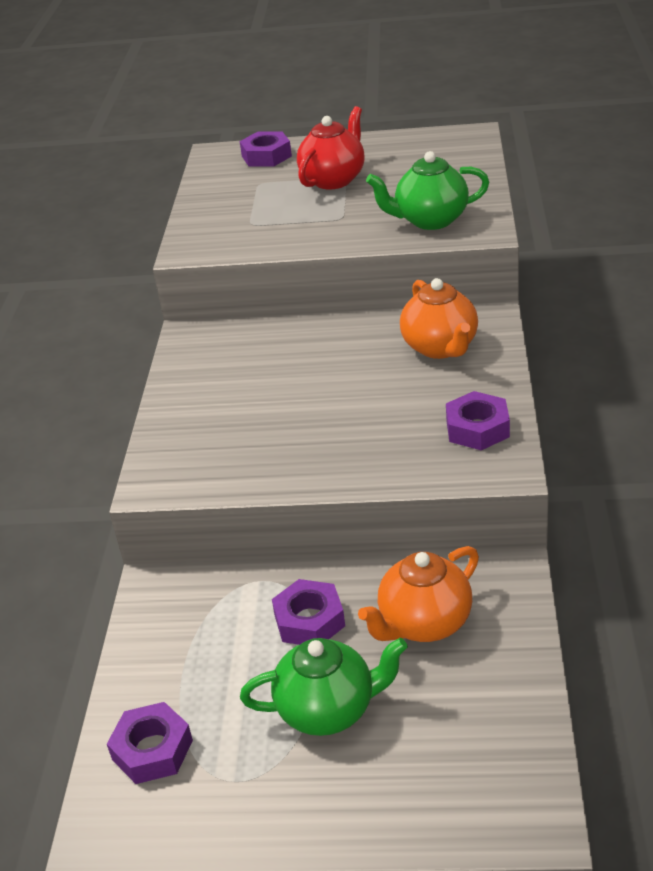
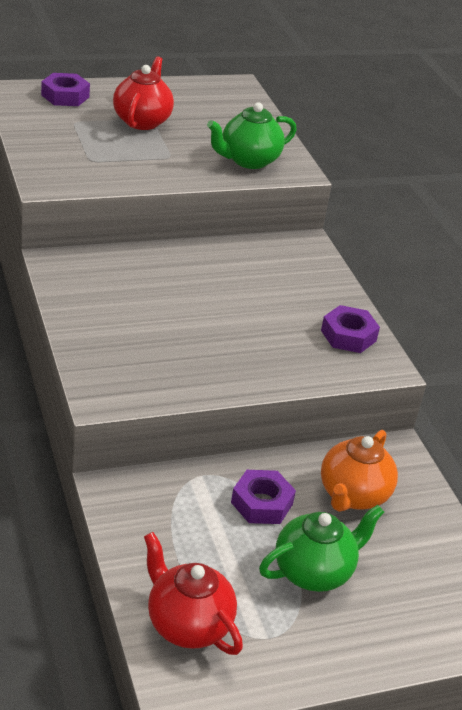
camera: 30 degrees left, 0 degrees up
purple nut [107,702,193,784] -> red teapot [144,532,243,655]
orange teapot [400,278,478,359] -> none

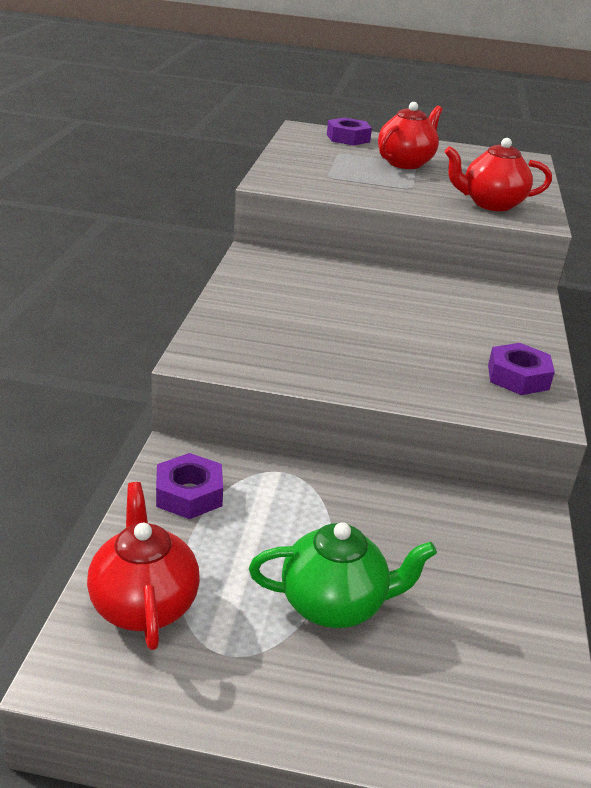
camera: 30 degrees right, 5 degrees down
green teapot [207,103,297,169] -> red teapot [445,138,552,211]
purple nut [231,470,296,524] -> purple nut moved to [156,453,223,519]
orange teapot [321,430,398,512] -> none

